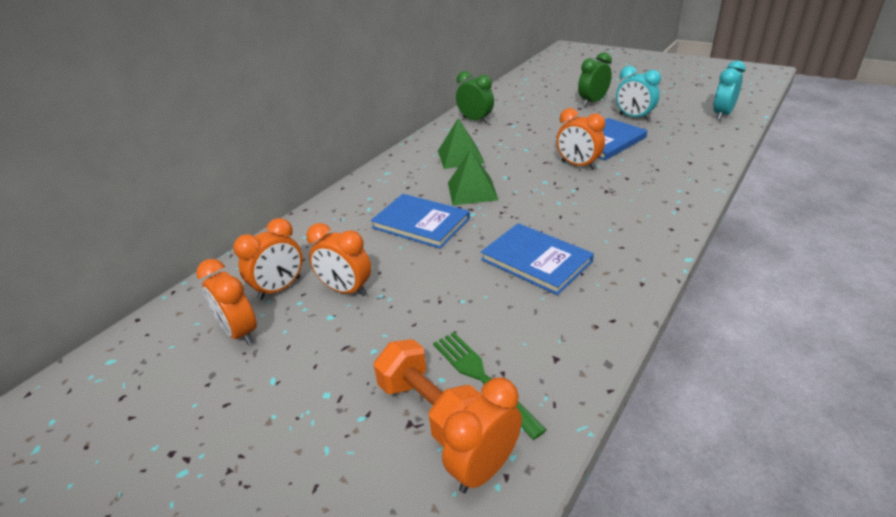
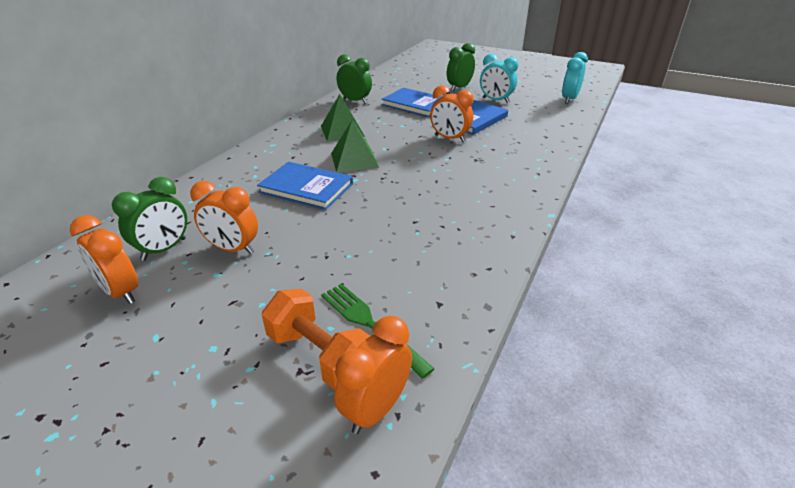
camera: 10 degrees left, 0 degrees up
orange clock [233,218,303,300] -> green clock [112,177,187,261]
blue book [481,223,594,295] -> blue book moved to [381,88,442,117]

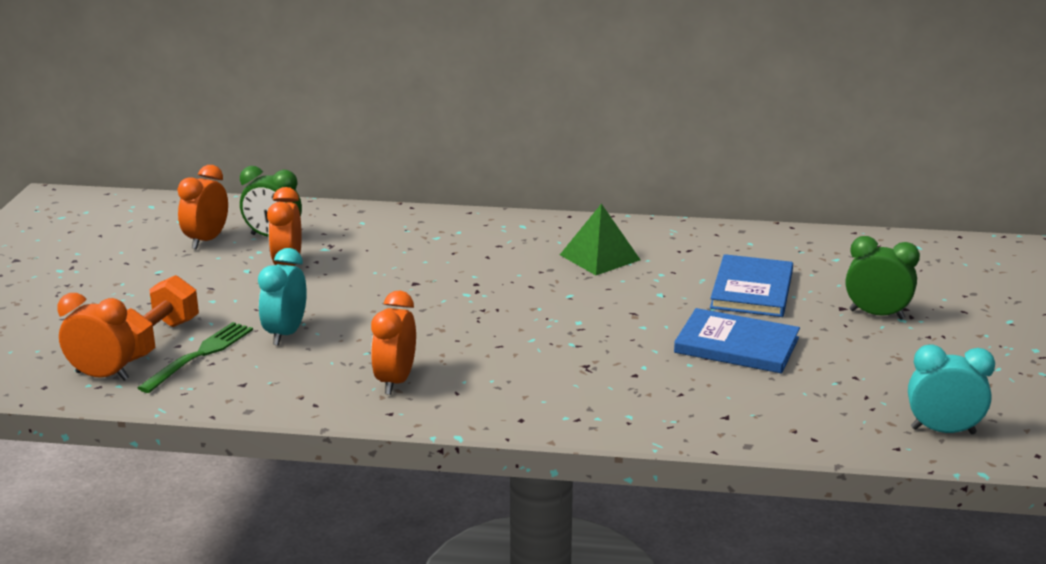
camera: 70 degrees right, 10 degrees down
blue book [257,162,353,210] -> none
green pyramid [331,120,379,172] -> none
green clock [337,54,372,104] -> none
orange clock [430,85,474,142] -> orange clock moved to [371,291,416,395]
turquoise clock [480,54,518,103] -> turquoise clock moved to [258,248,307,346]

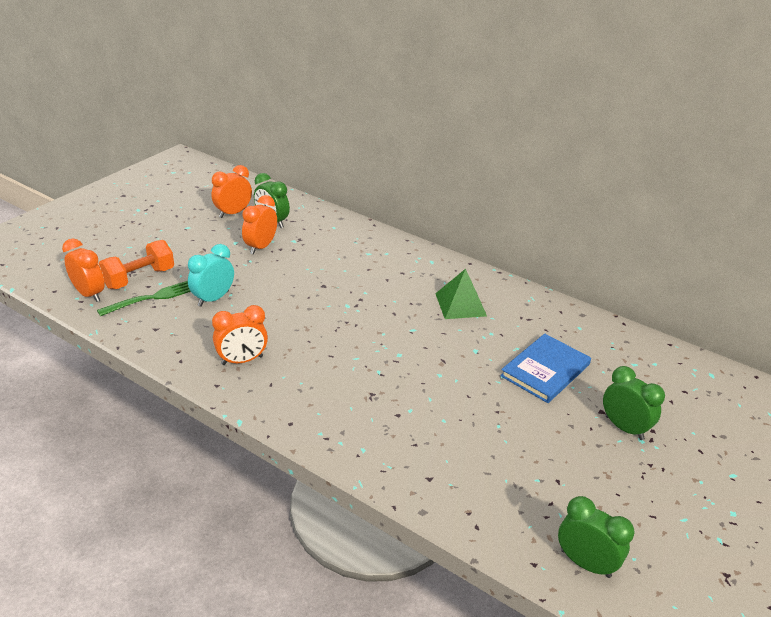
camera: 25 degrees right, 10 degrees up
orange clock [371,291,416,395] -> orange clock turned 150 degrees counterclockwise [212,305,268,365]
blue book [674,308,800,374] -> none
turquoise clock [908,344,995,434] -> green clock [558,496,635,578]

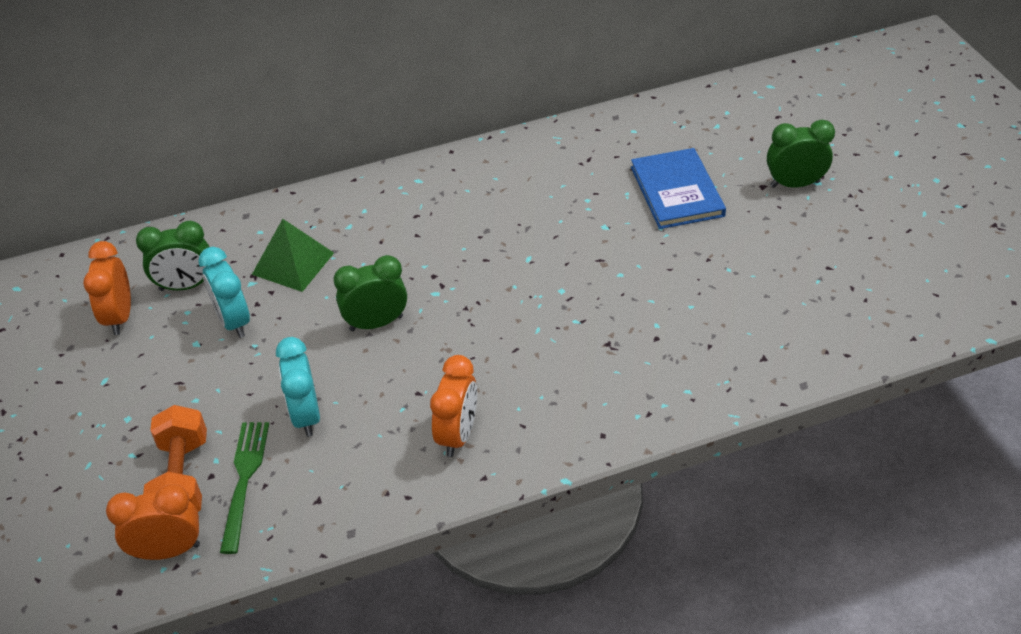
camera: 50 degrees left, 10 degrees up
orange clock [242,195,277,255] -> turquoise clock [198,247,250,338]
green pyramid [435,269,487,319] -> green pyramid moved to [252,219,334,292]
green clock [558,496,635,578] -> green clock moved to [333,255,407,331]

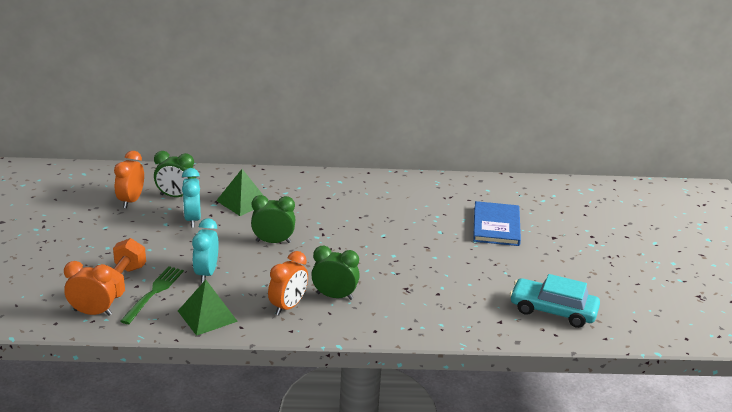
camera: 15 degrees right, 15 degrees down
green clock [767,120,835,188] -> green clock moved to [311,246,360,300]
none -> green pyramid [178,280,238,336]
none -> turquoise car [510,274,600,328]

